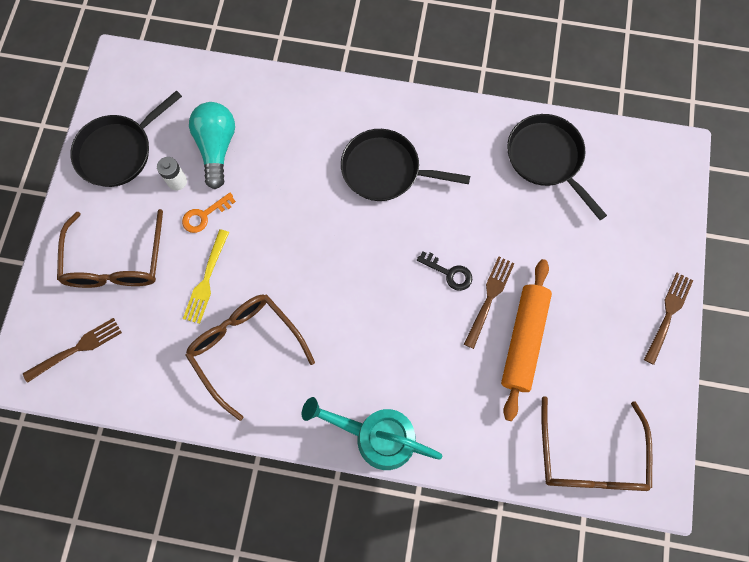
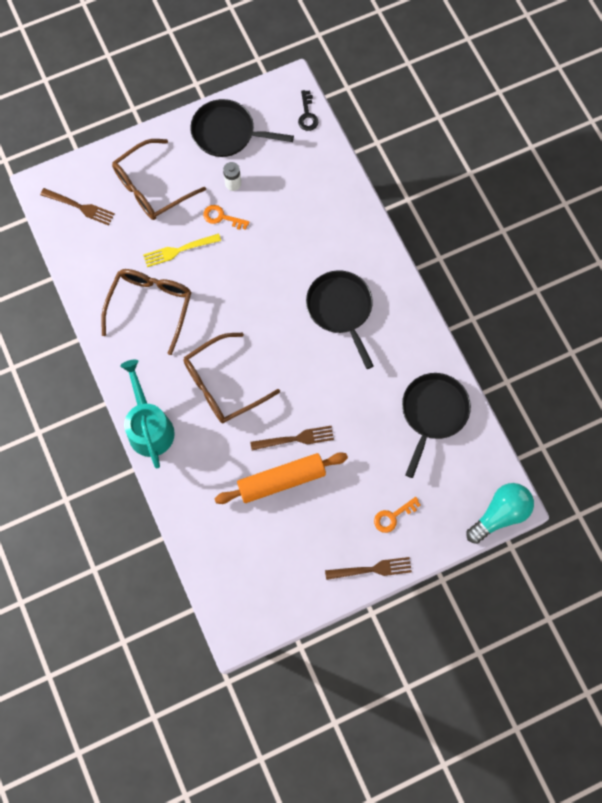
camera: 55 degrees right, 0 degrees up
turquoise light bulb [189,102,235,189] -> turquoise light bulb moved to [466,483,534,544]
black key [417,251,472,291] -> black key moved to [298,90,318,131]
brown glasses [541,396,652,491] -> brown glasses moved to [183,333,280,423]
none -> orange key [374,497,421,533]

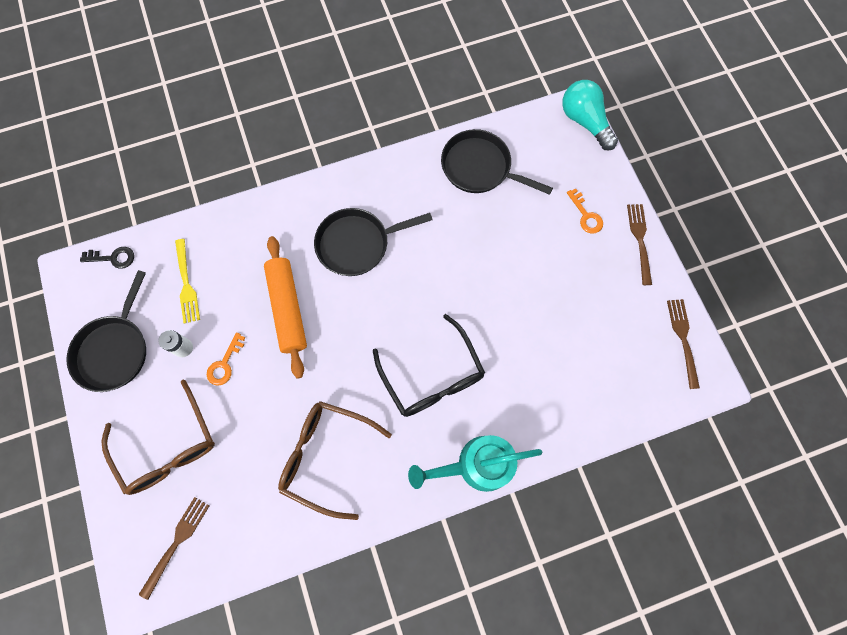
camera: 85 degrees left, 0 degrees up
yellow fork [143,233,221,267] -> yellow fork moved to [175,239,200,324]
brown glasses [183,333,280,423] -> black glasses [373,314,485,417]
orange rolling pin [214,452,348,504] -> orange rolling pin moved to [264,236,307,379]
brown fork [250,426,334,450] -> brown fork moved to [667,299,700,389]

